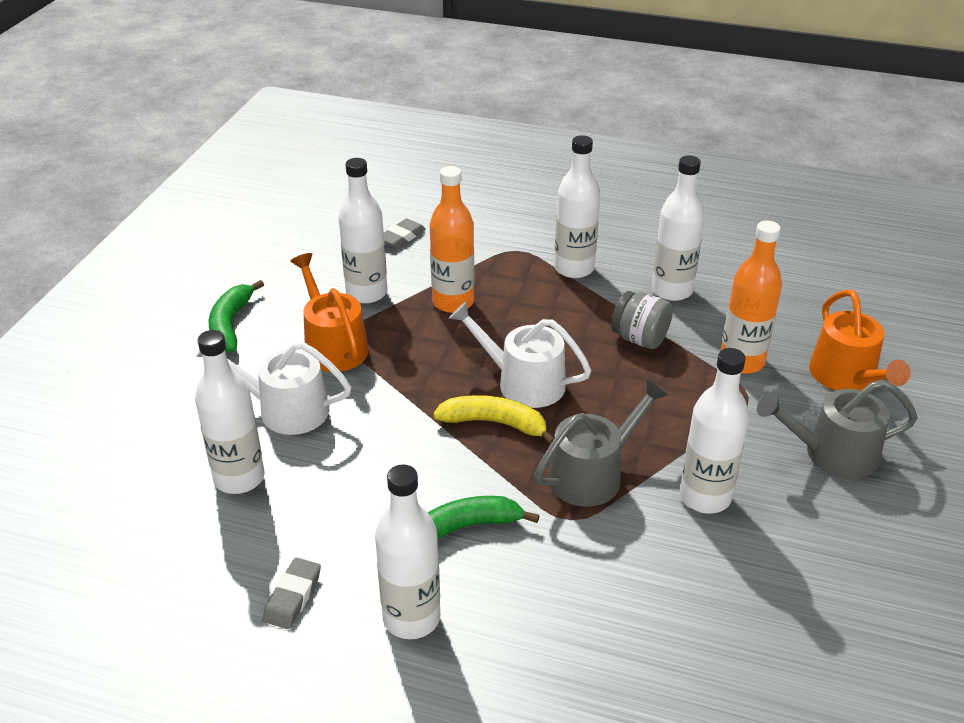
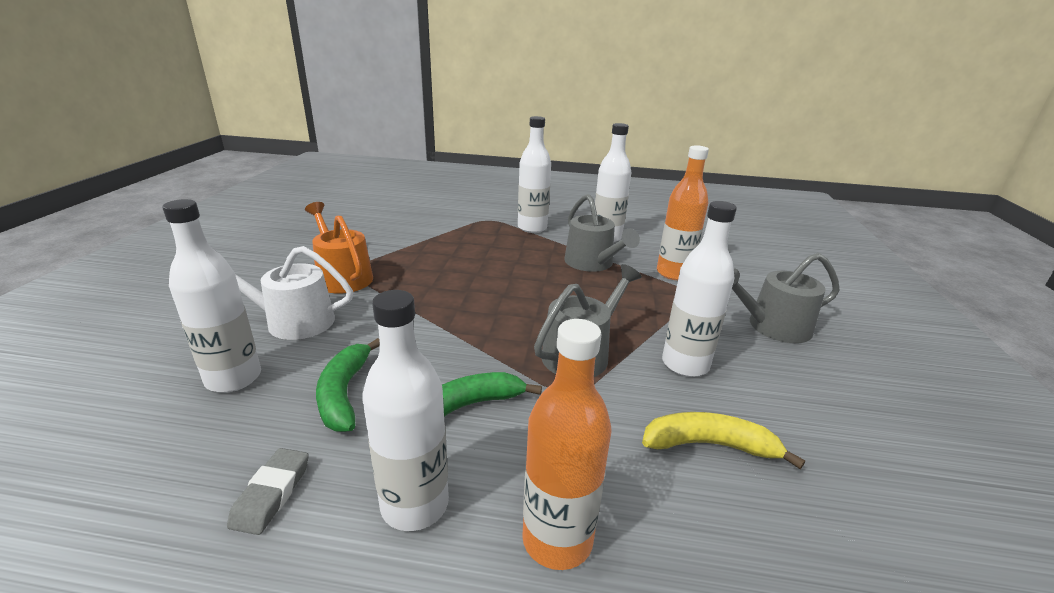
camera: 10 degrees left, 10 degrees down
green banana [209,280,264,352] -> green banana moved to [316,338,380,432]
white bottle [339,158,387,304] -> none
grey eraser [384,218,426,248] -> none
orange bottle [430,166,474,313] -> orange bottle moved to [522,319,612,570]
yellow banana [433,395,554,444] -> yellow banana moved to [642,412,805,469]
white watering can [449,301,592,408] -> none
grey jar [611,291,673,349] -> grey watering can [564,194,640,272]
orange watering can [809,289,910,390] -> none

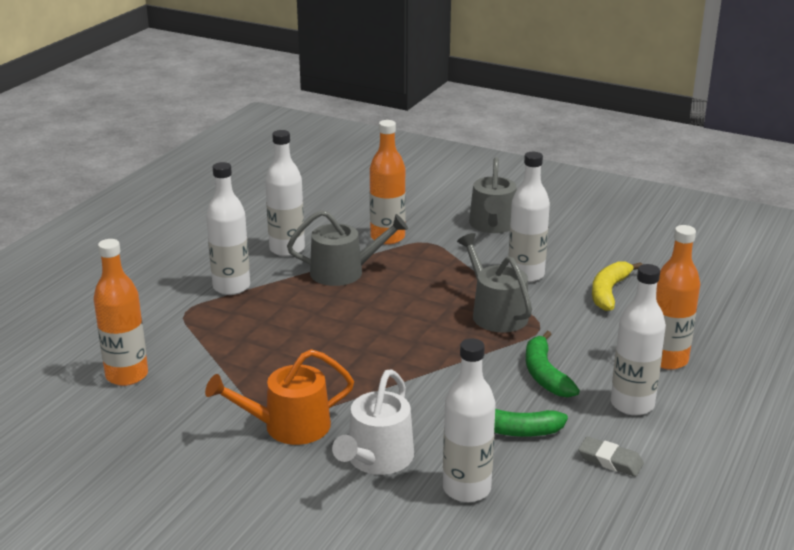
camera: 70 degrees left, 0 degrees up
none -> orange bottle [94,239,148,386]

